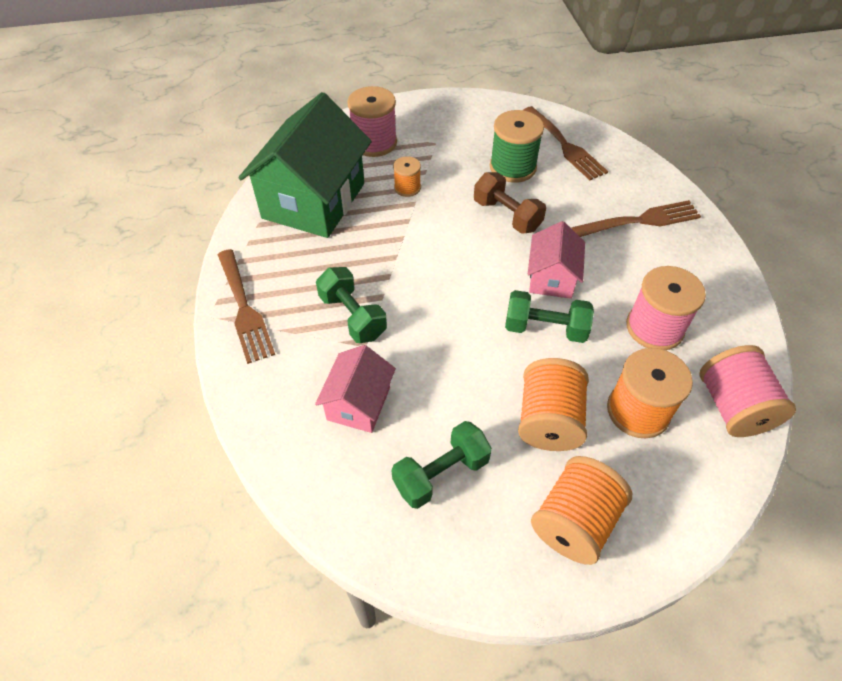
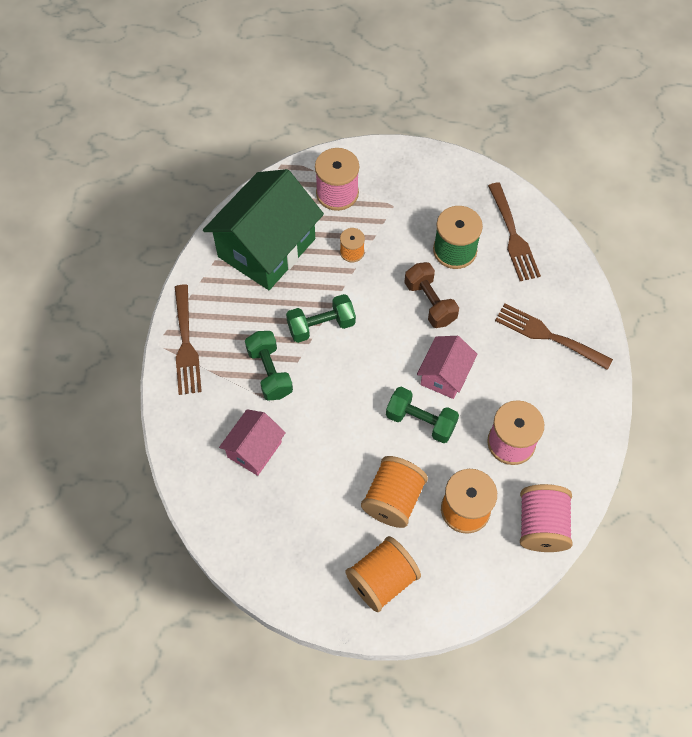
camera: 15 degrees right, 10 degrees up
green dumbbell [391,421,492,509] -> green dumbbell moved to [286,294,356,343]
brown fork [571,200,701,237] -> brown fork turned 150 degrees counterclockwise [495,304,613,370]

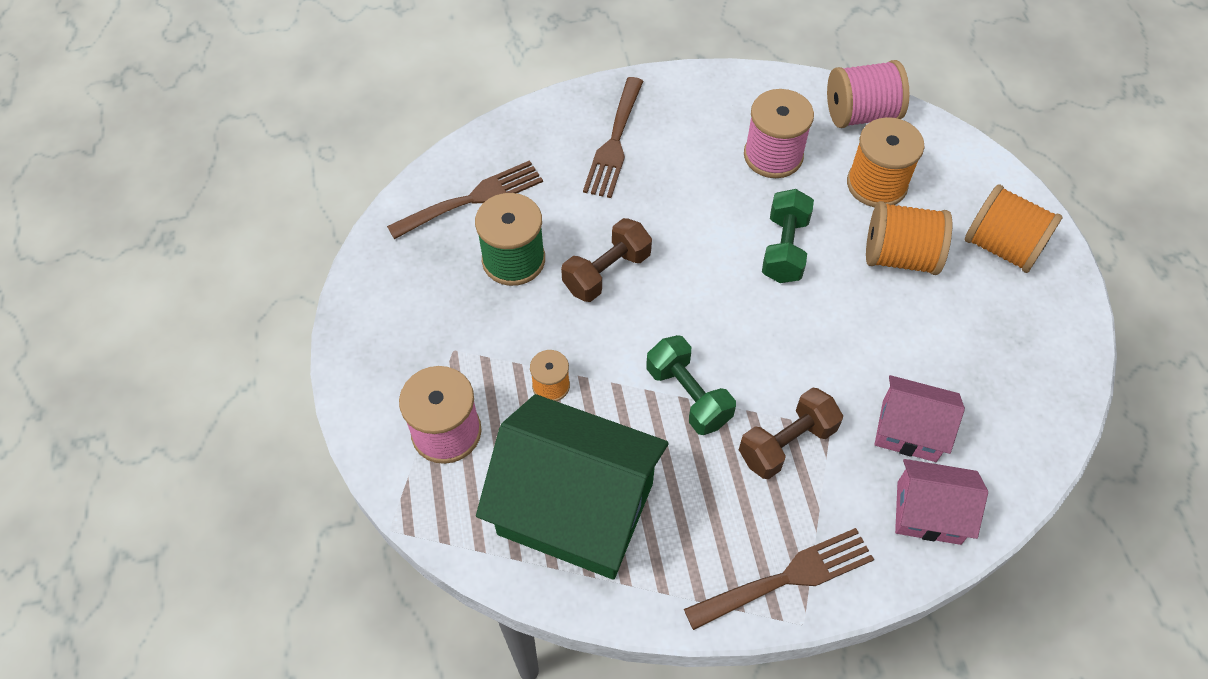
camera: 105 degrees left, 5 degrees down
green dumbbell [245,331,293,401] -> brown dumbbell [739,388,843,479]
pink house [417,336,477,399] -> pink house moved to [895,459,988,545]

